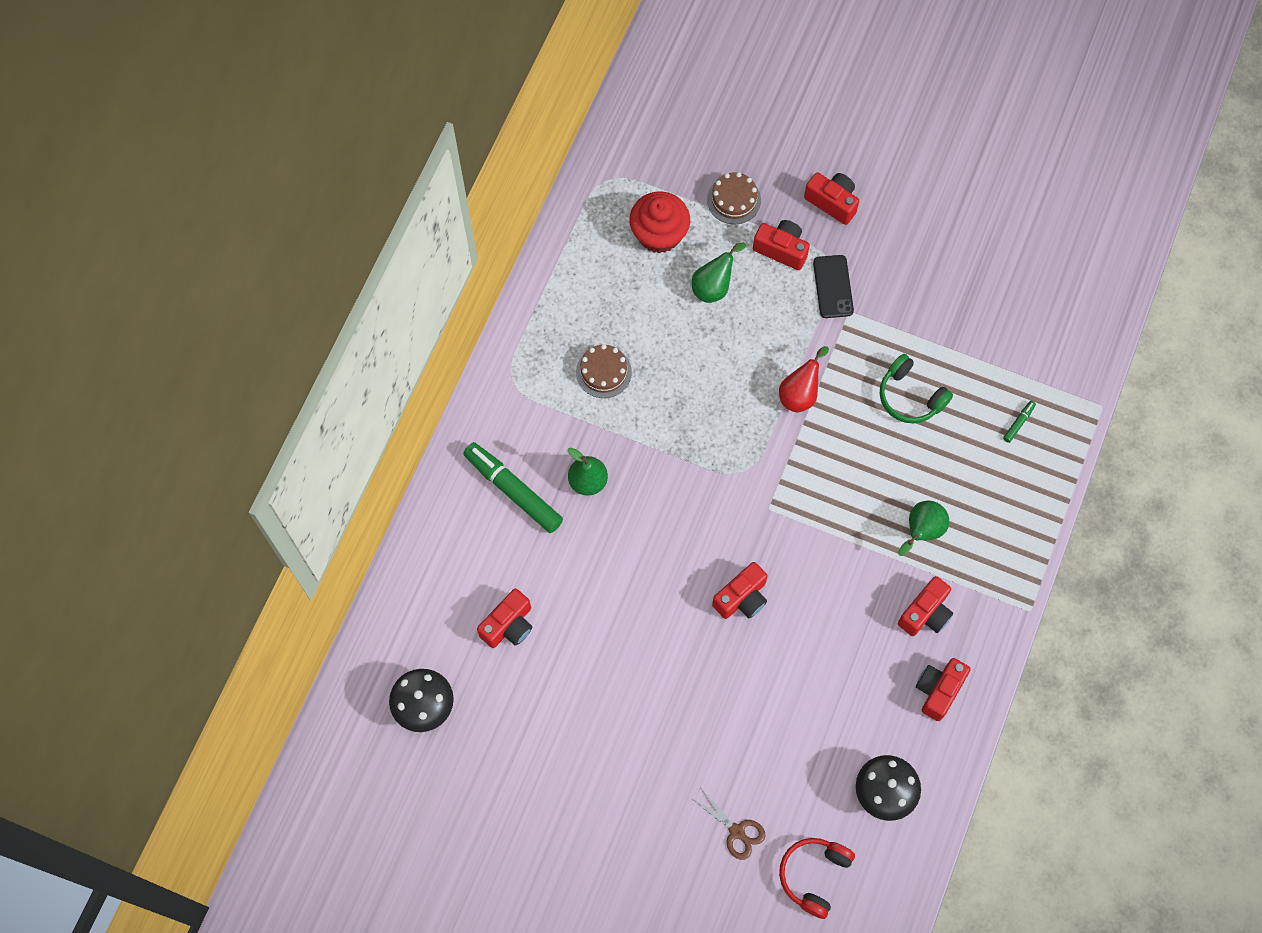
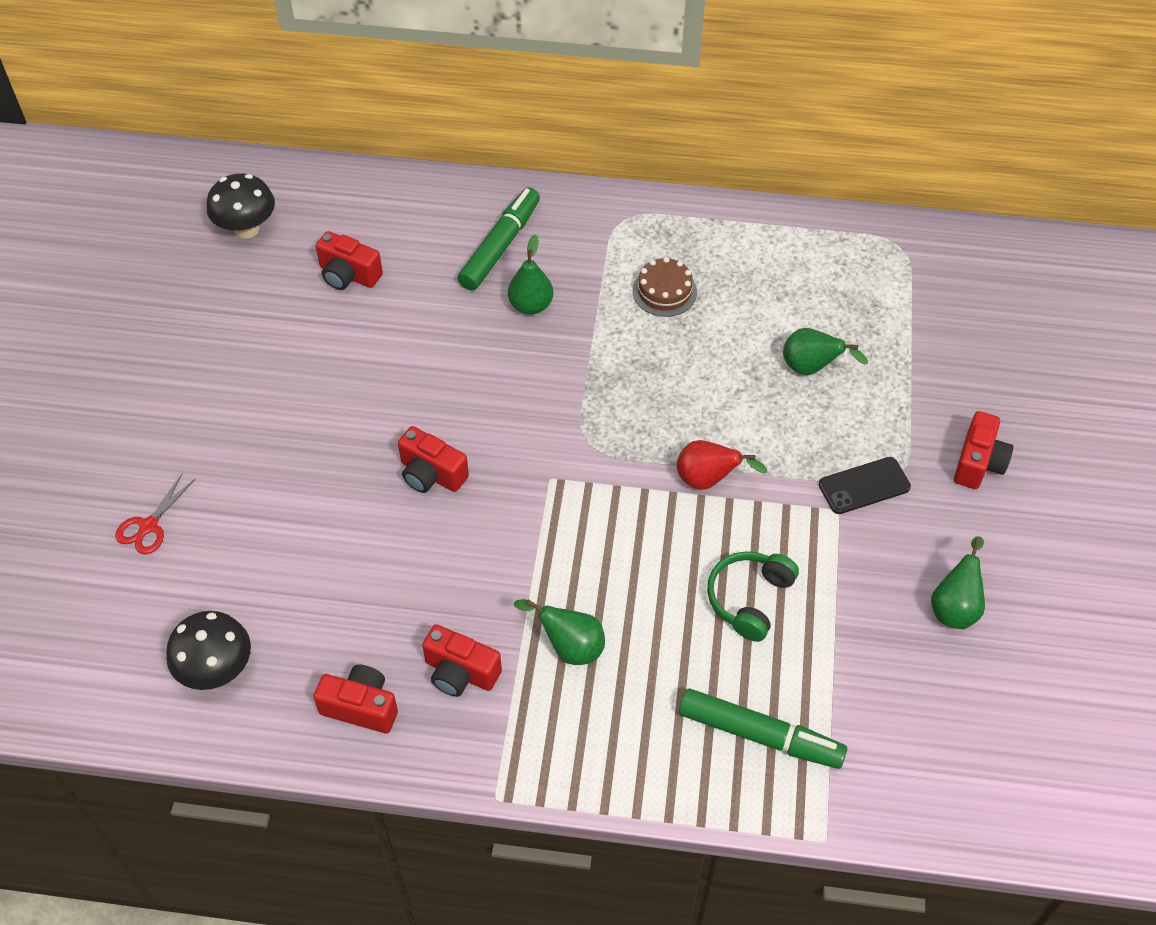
camera: 75 degrees right, 15 degrees down
red cupcake [629,192,690,253] -> none
brown scissors [691,790,766,860] -> red scissors [115,474,195,554]
brown cake [707,172,761,224] -> none
red camera [753,220,810,270] -> none
red headphones [779,838,855,919] -> none
green marker [1003,401,1036,443] -> green marker [679,688,847,769], size x2.40
none -> green pear [931,536,985,629]

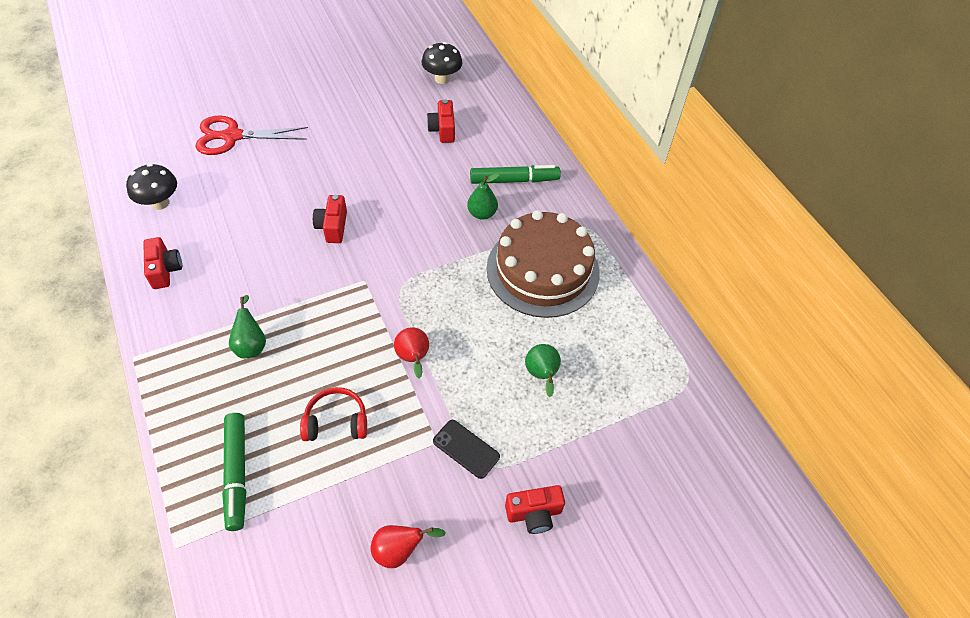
camera: 55 degrees right, 0 degrees up
red scissors [115,474,195,554] -> red scissors [195,116,308,155], size x1.95
red camera [422,624,502,697] -> none
brown cake [632,257,697,317] -> brown cake [487,210,600,318], size x2.47
green headphones [707,551,799,642] -> red headphones [300,387,367,441]
green pear [931,536,985,629] -> red pear [371,525,446,568]

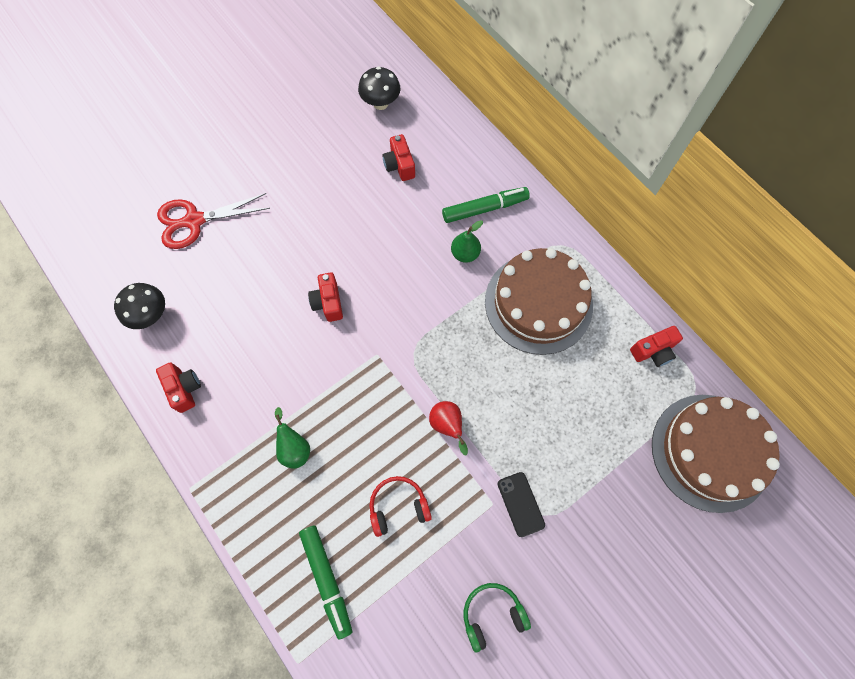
camera: 10 degrees left, 15 degrees up
red pear [371,525,446,568] -> green headphones [464,583,531,652]
black phone [433,420,500,479] -> black phone turned 45 degrees clockwise [497,472,545,537]
red camera [505,485,565,534] -> red camera moved to [630,326,683,367]
green pear [525,344,561,397] -> none
none -> brown cake [652,395,780,513]

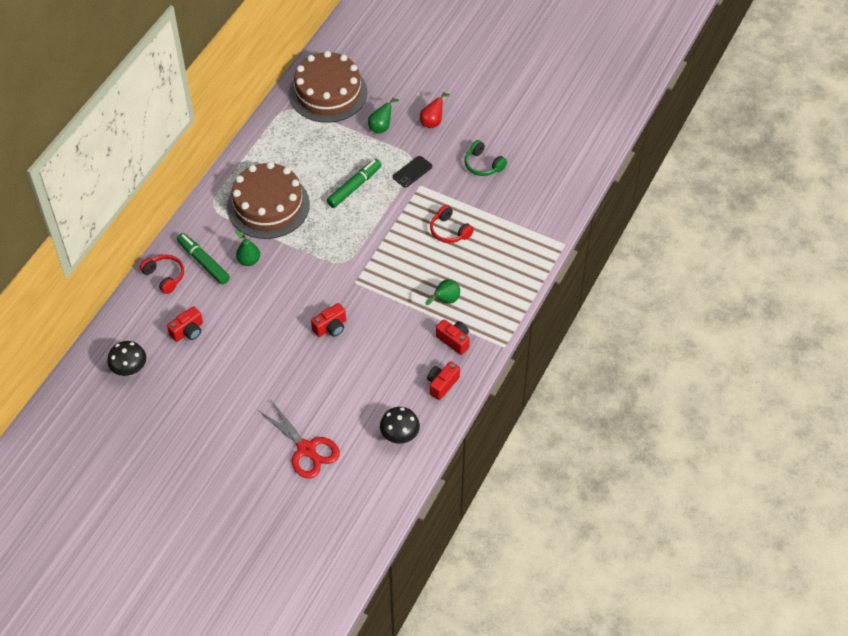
camera: 115 degrees left, 15 degrees down
green marker [299,526,352,640] -> green marker moved to [326,159,381,208]
red pear [429,401,468,455] -> red pear moved to [420,92,450,128]
red camera [630,326,683,367] -> red camera moved to [436,319,470,355]
none -> red headphones [140,255,184,294]
none -> green pear [368,98,399,134]

